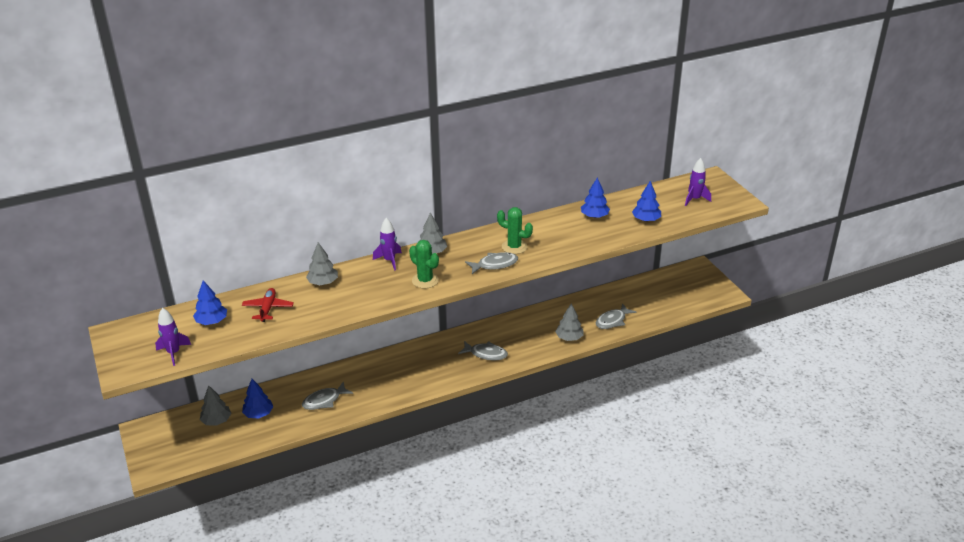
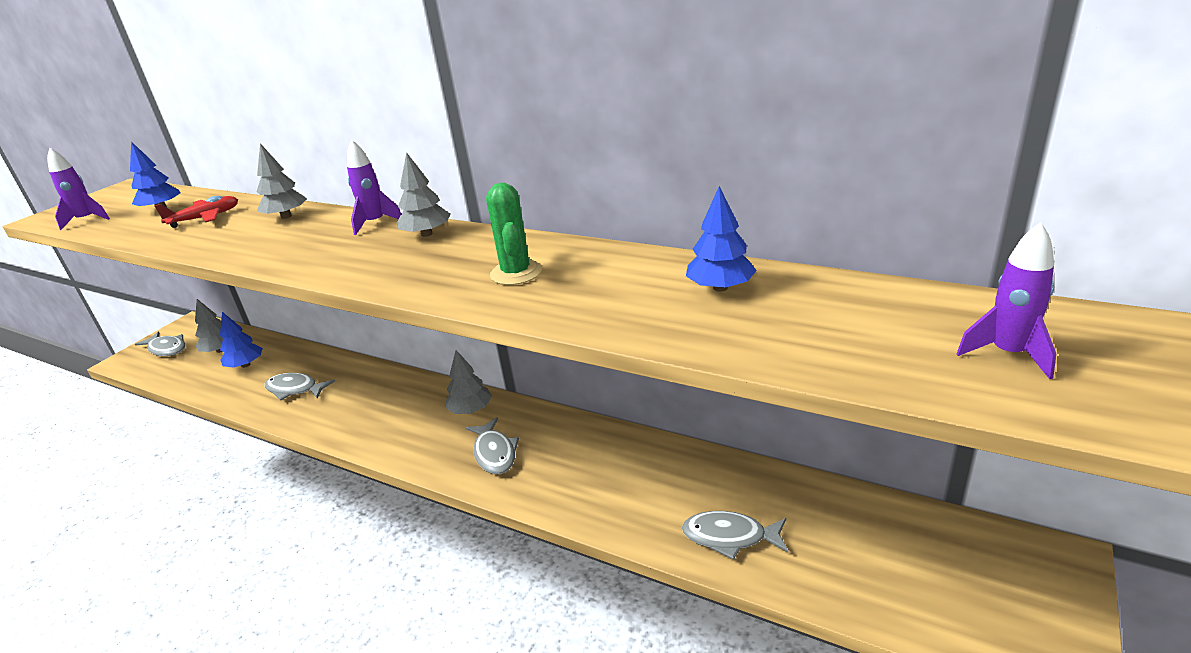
camera: 55 degrees right, 5 degrees down
green cactus [409,240,439,289] -> none
grey fish [465,252,518,274] -> grey fish moved to [135,332,185,356]
grey tree [555,304,583,341] -> grey tree moved to [445,350,492,414]
blue tree [632,181,661,222] -> none

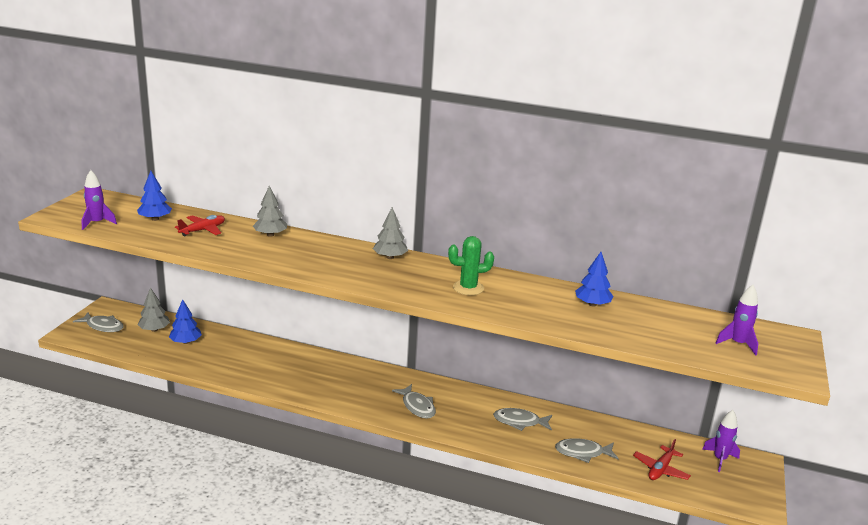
camera: 15 degrees left, 5 degrees down
grey fish [264,373,335,400] -> grey fish moved to [493,408,552,431]
purple rocket [347,139,401,235] -> purple rocket moved to [702,410,740,472]
grey tree [445,350,492,414] -> none
green cactus [486,183,542,285] -> green cactus turned 75 degrees counterclockwise [448,236,494,295]
none -> red plane [633,439,691,480]

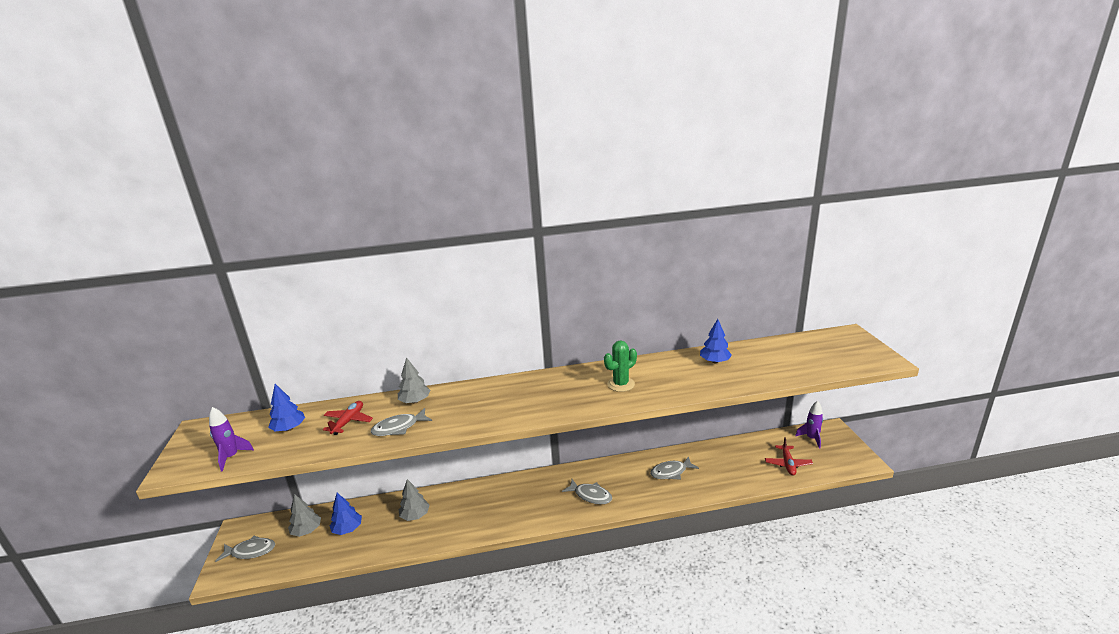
camera: 25 degrees left, 0 degrees up
grey tree [373,207,408,259] -> grey tree moved to [399,479,430,521]
grey fish [555,438,619,463] -> grey fish moved to [370,408,432,436]
purple rocket [716,285,758,356] -> none

